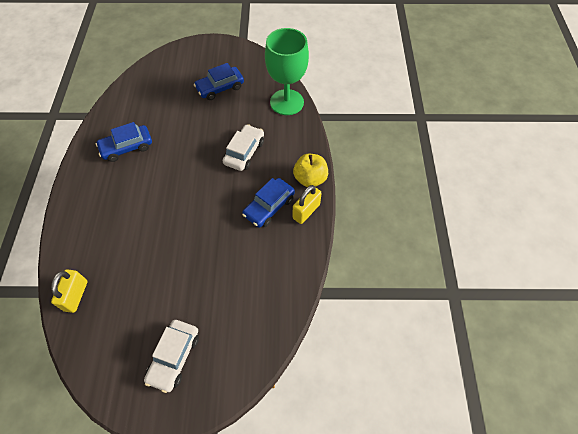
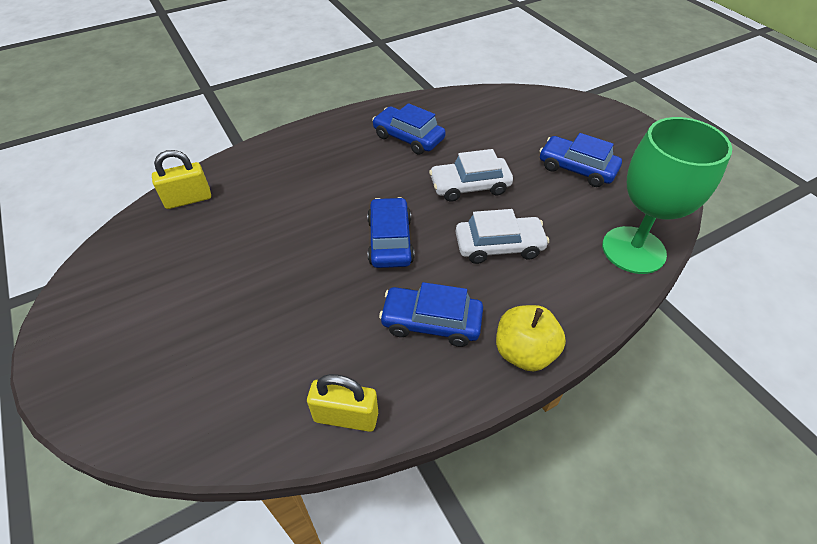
camera: 60 degrees right, 10 degrees down
white car [144,320,199,393] -> white car moved to [429,149,513,202]
yellow padlock [293,185,322,224] -> yellow padlock moved to [307,374,378,432]
none -> blue car [367,197,414,268]

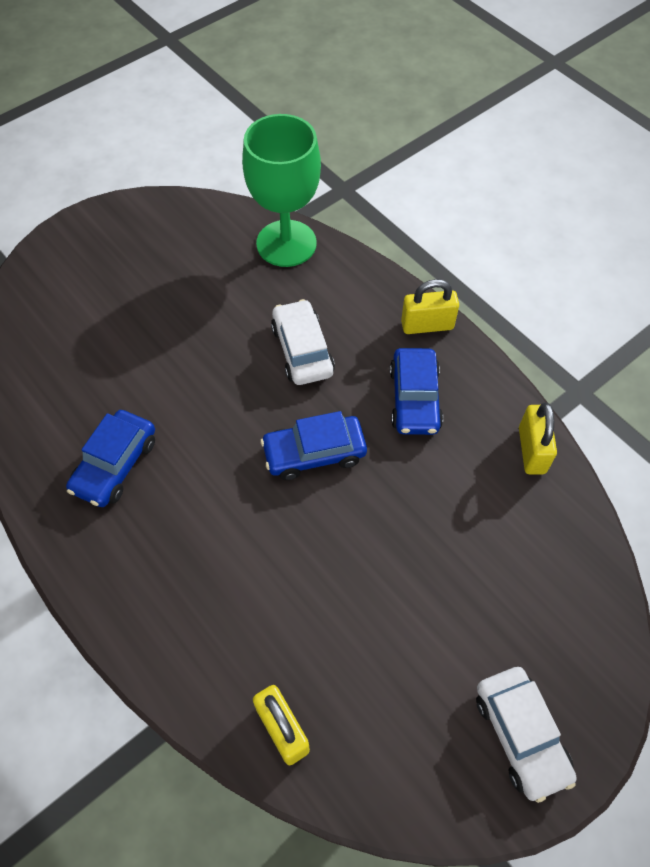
camera: 100 degrees left, 10 degrees up
white car [429,149,513,202] -> white car moved to [476,667,577,803]
yellow apple [496,305,566,372] -> yellow padlock [401,279,459,334]
blue car [539,133,622,187] -> none

